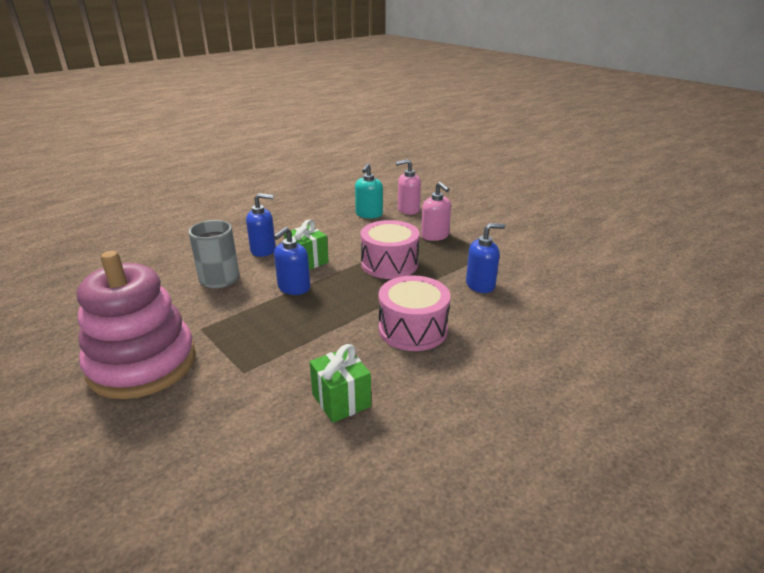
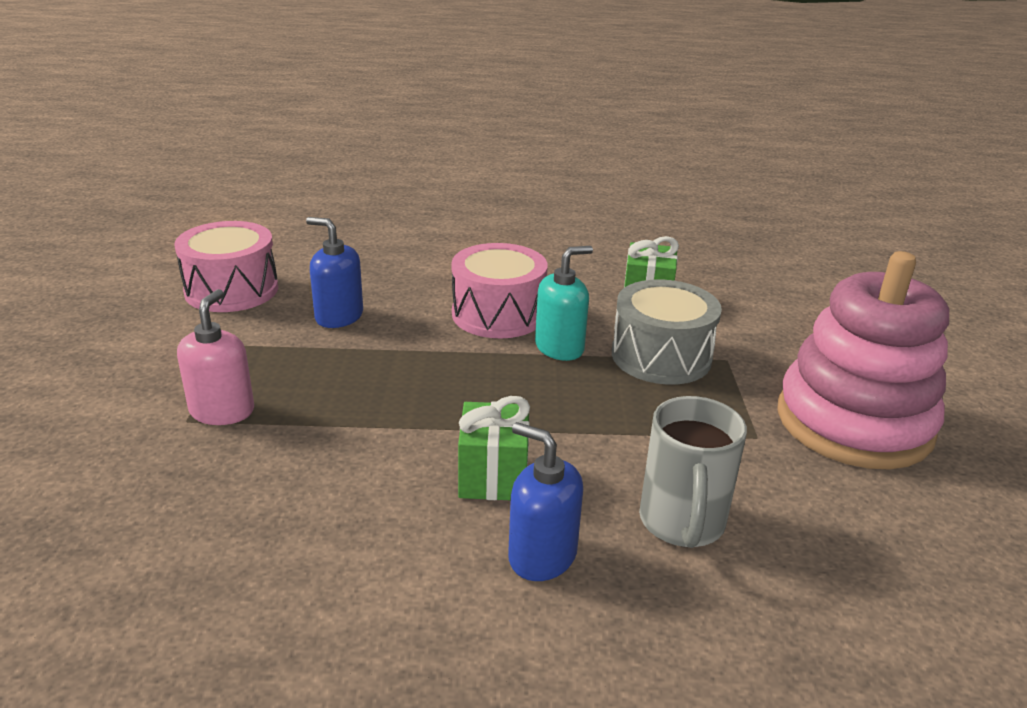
camera: 140 degrees left, 0 degrees up
blue soap dispenser [273,227,310,295] -> none
turquoise soap dispenser [355,163,383,218] -> turquoise soap dispenser moved to [535,246,593,361]
pink drum [361,220,420,279] -> pink drum moved to [174,221,278,312]
pink soap dispenser [396,159,421,215] -> none
none -> grey drum [612,279,722,385]

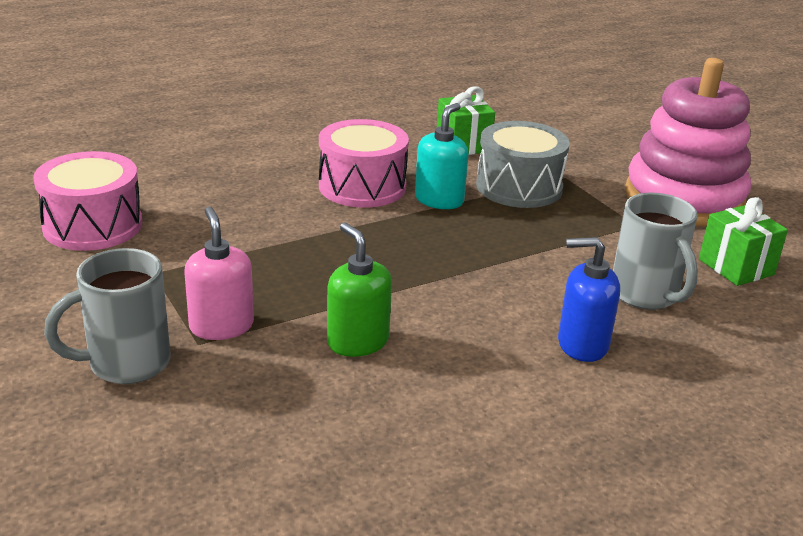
camera: 30 degrees left, 0 degrees up
blue soap dispenser [306,217,363,328] -> none
green gift [458,396,530,500] -> green gift moved to [699,197,788,286]
none -> grey mug [44,248,171,384]
none -> green soap dispenser [327,223,392,357]

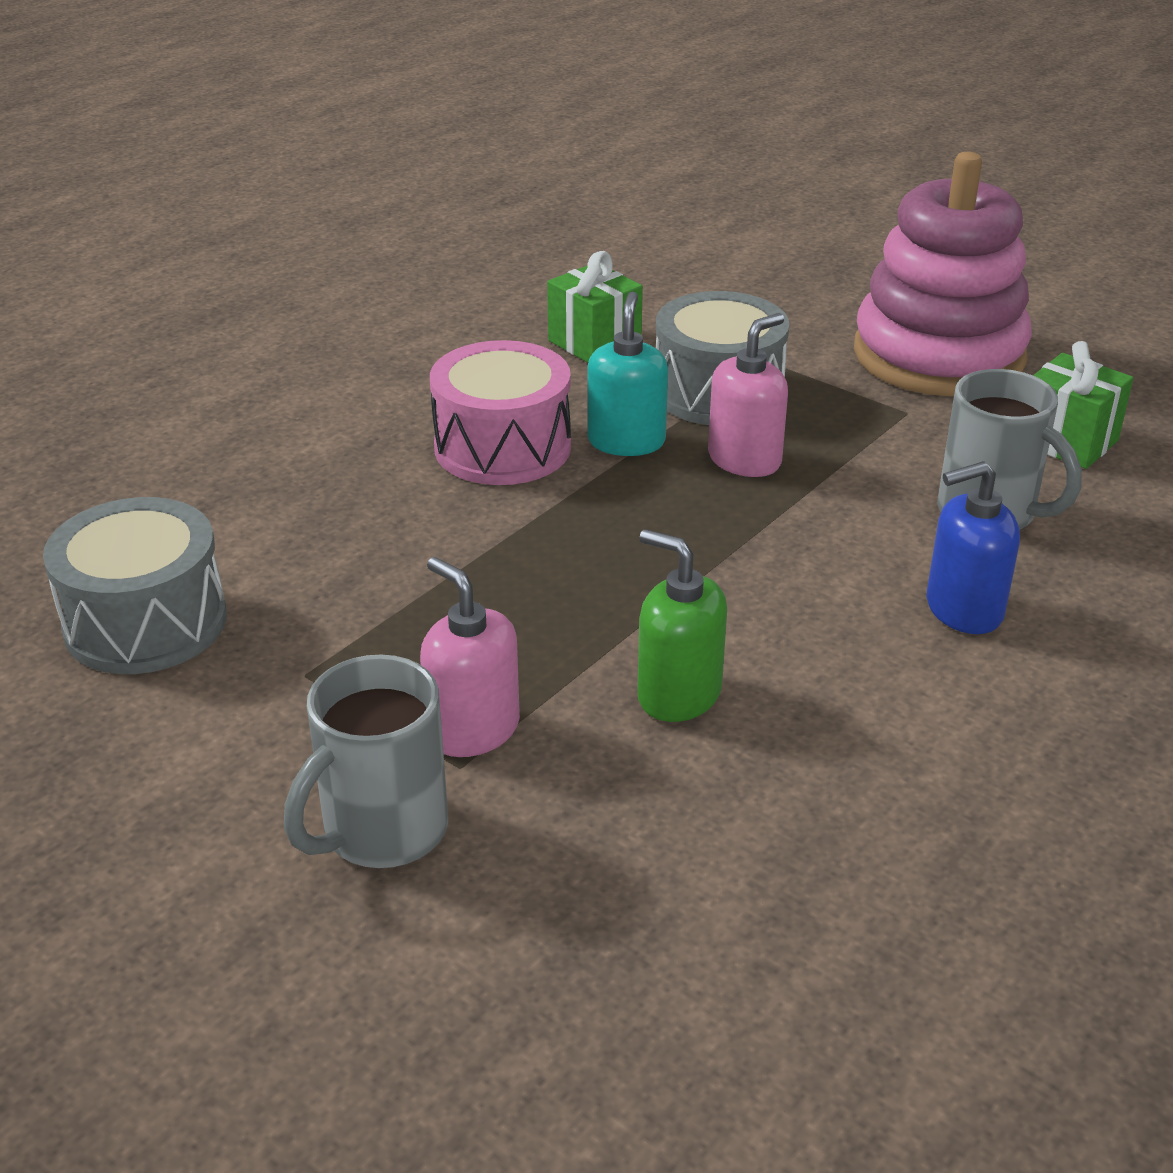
camera: 20 degrees left, 5 degrees up
pink drum [33,151,142,251] -> grey drum [43,497,227,674]
none -> pink soap dispenser [708,313,788,477]

